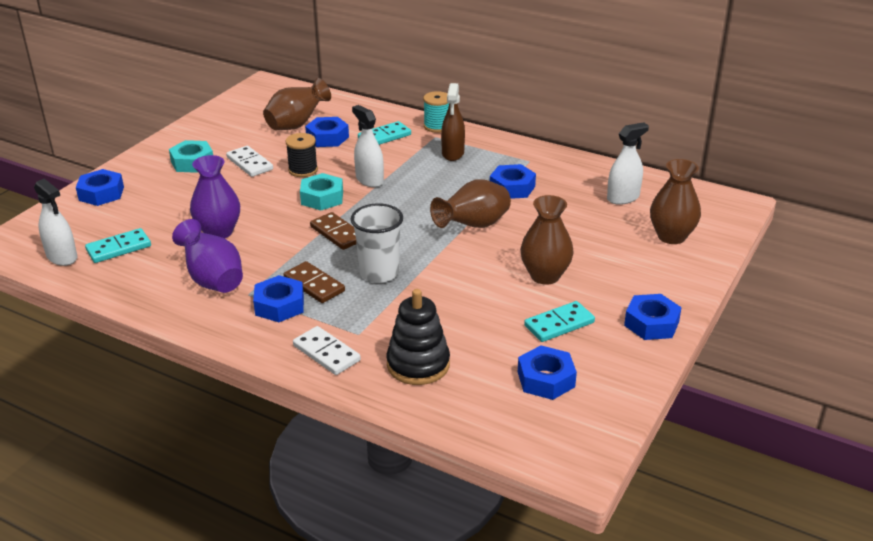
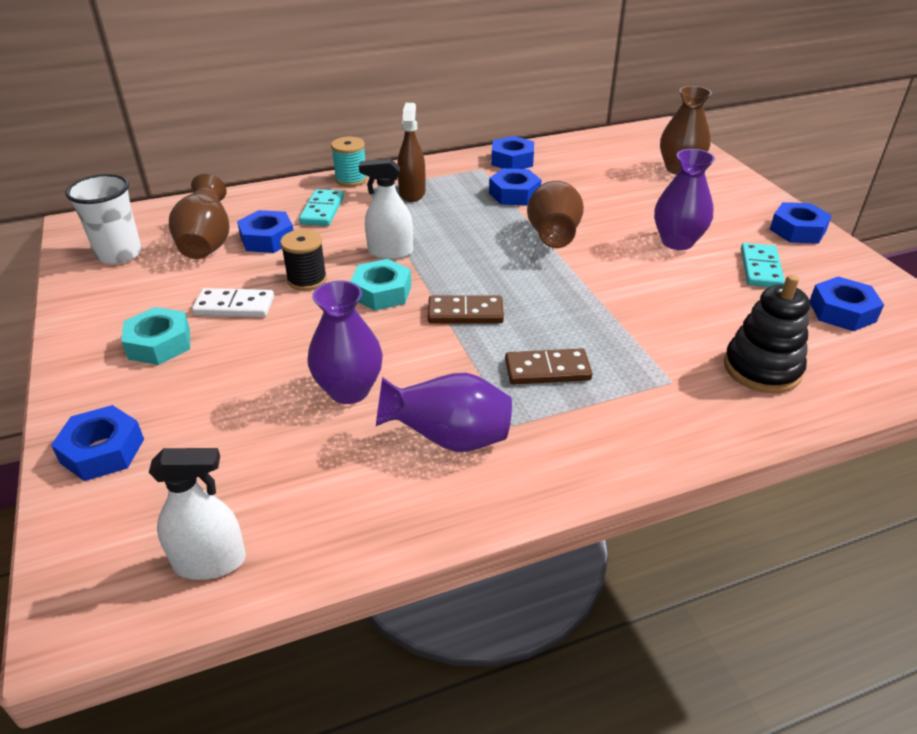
camera: 50 degrees left, 5 degrees up
turquoise domino [85,228,151,263] -> none
blue nut [253,275,304,322] -> blue nut moved to [491,136,534,169]
white domino [293,326,361,375] -> none
white cup [351,203,403,283] -> white cup moved to [65,174,142,264]
brown spray bottle [441,83,465,161] -> brown spray bottle turned 135 degrees counterclockwise [397,103,425,202]
brown vase [520,195,574,285] -> purple vase [654,149,715,250]
white spray bottle [607,122,649,205] -> none

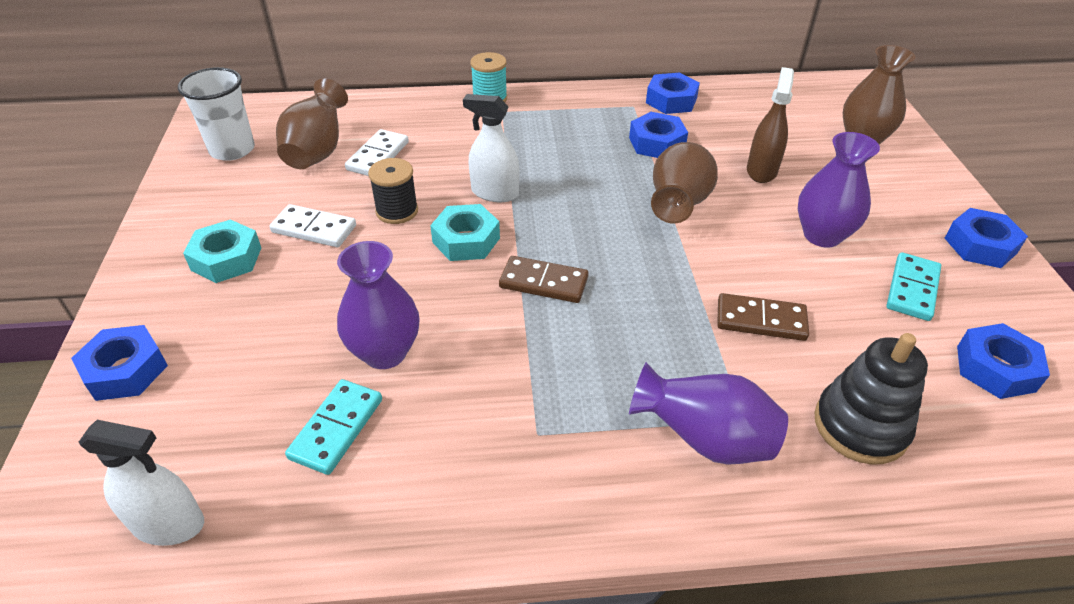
camera: 15 degrees right, 5 degrees up
blue nut [237,210,293,253] -> white domino [345,129,409,176]
turquoise domino [299,189,344,226] -> turquoise domino moved to [285,379,382,475]
purple vase [376,373,512,452] -> purple vase moved to [629,362,788,465]
brown spray bottle [397,103,425,202] -> brown spray bottle moved to [747,67,794,183]
brown domino [505,348,593,384] -> brown domino moved to [717,293,809,341]

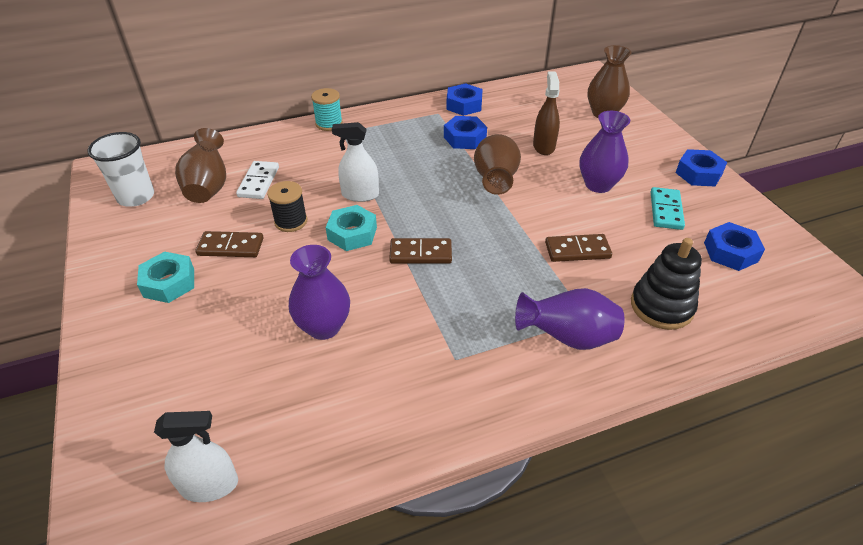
camera: 15 degrees left, 0 degrees up
blue nut [71,325,168,401] -> none
white domino [269,204,356,247] -> brown domino [196,231,264,257]
turquoise domino [285,379,382,475] -> none

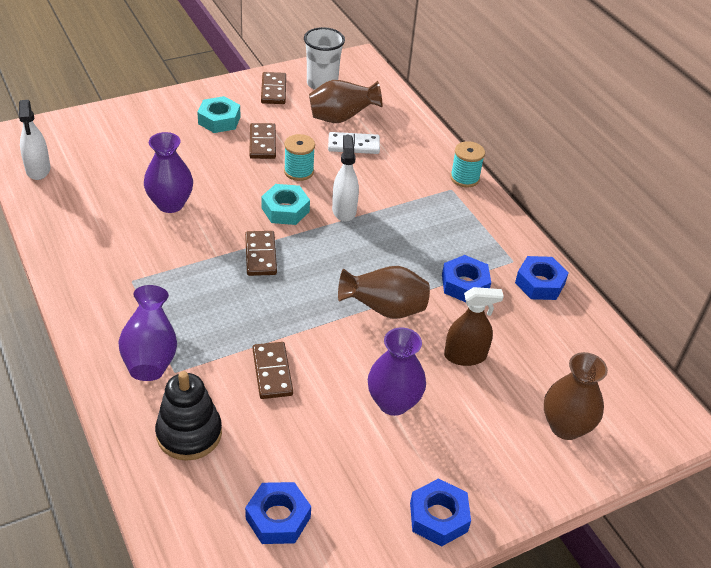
camera: 80 degrees right, 0 degrees up
black spool [267,181,307,232] -> turquoise spool [284,134,315,181]
turquoise domino [651,187,685,230] -> none
none -> brown domino [261,72,286,104]

